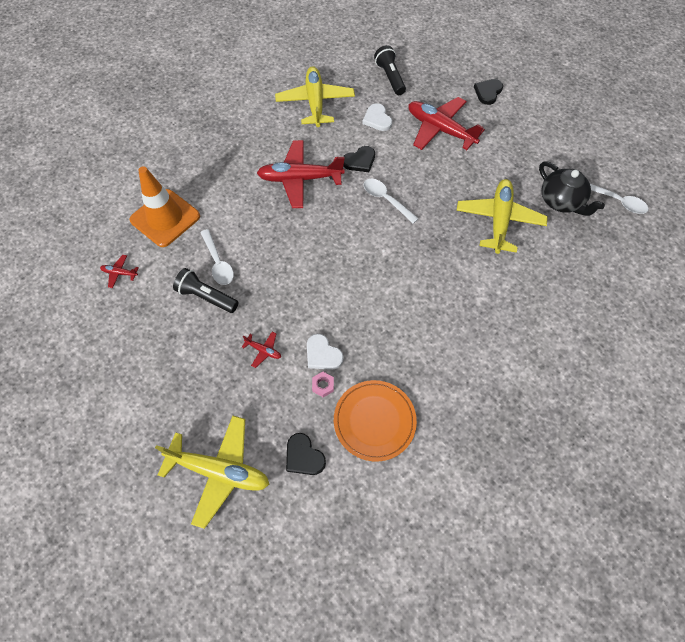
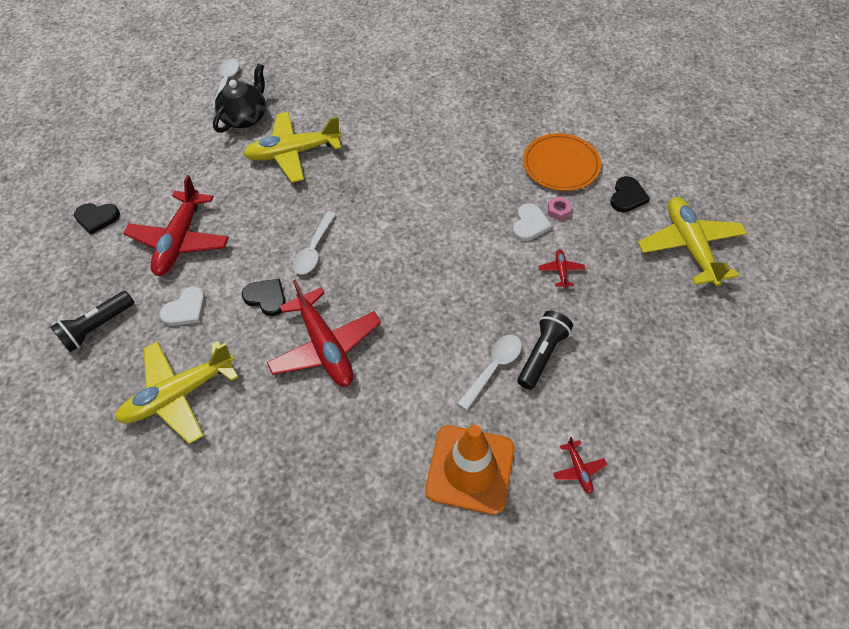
camera: 115 degrees left, 5 degrees down
black flashlight [173,268,239,313] -> black flashlight turned 150 degrees counterclockwise [517,311,573,390]

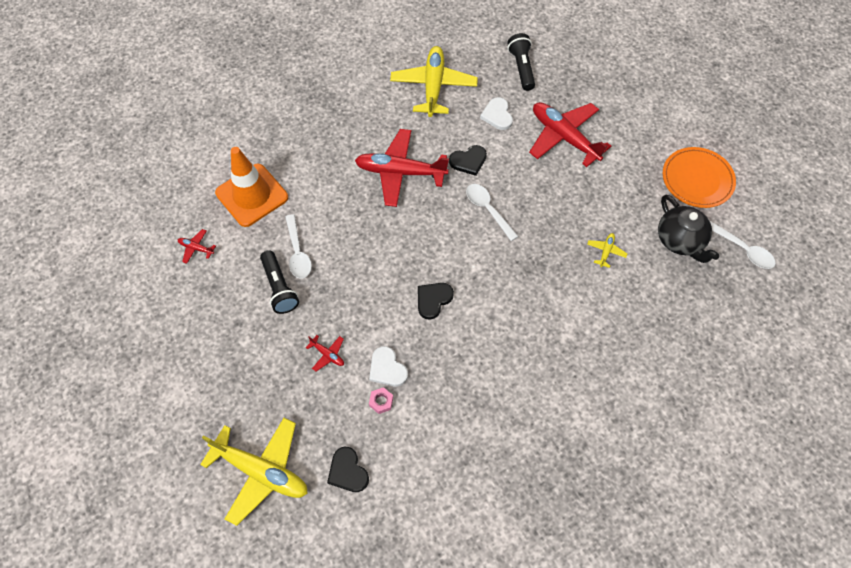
camera: 125 degrees right, 5 degrees up
black heart [74,203,120,235] -> black heart moved to [418,283,454,320]
yellow plane [243,112,342,183] -> yellow plane [587,233,627,268], size x0.42
orange plate [523,133,601,191] -> orange plate moved to [663,147,736,208]

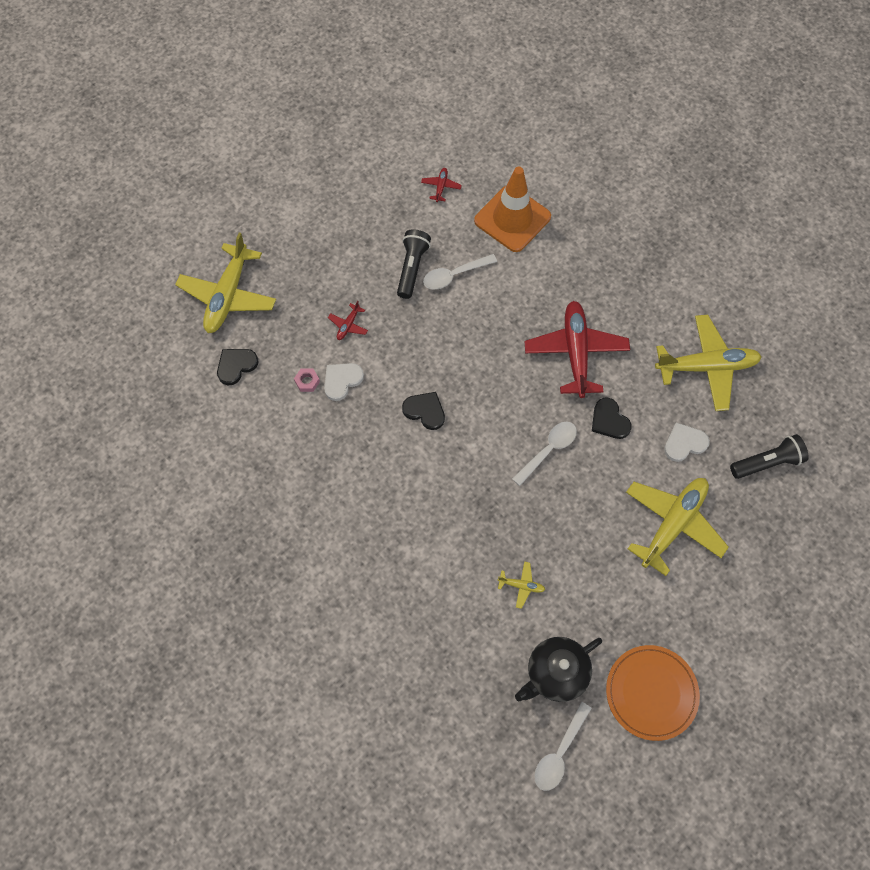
camera: 80 degrees right, 5 degrees up
black flashlight [260,250,299,314] -> black flashlight turned 135 degrees clockwise [397,229,431,299]
red plane [529,102,611,167] -> yellow plane [626,478,729,576]

